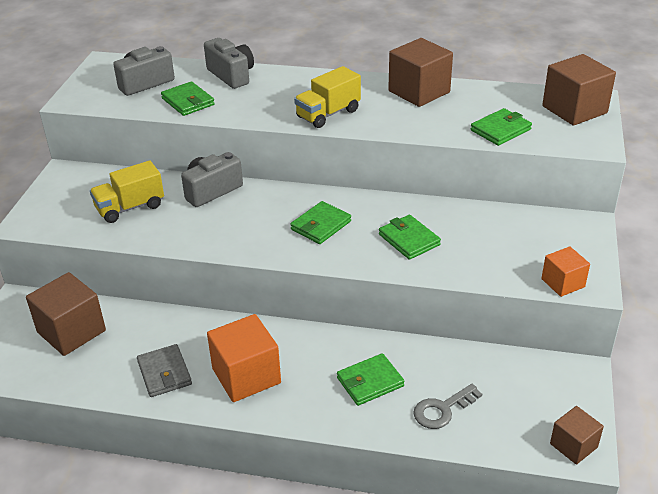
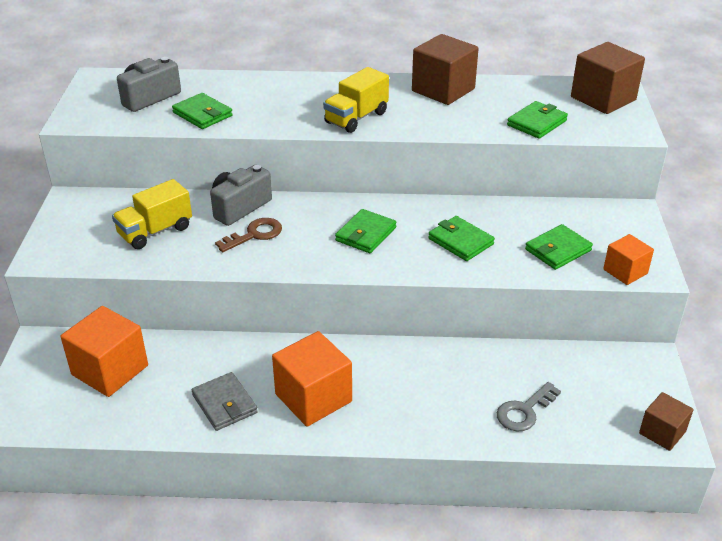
camera: 10 degrees left, 0 degrees up
brown cube [26,272,106,356] -> orange cube [61,306,148,397]
grey camera [204,38,254,89] -> none
green wallet [337,353,405,406] -> green wallet moved to [525,224,593,270]
none -> brown key [215,218,282,252]

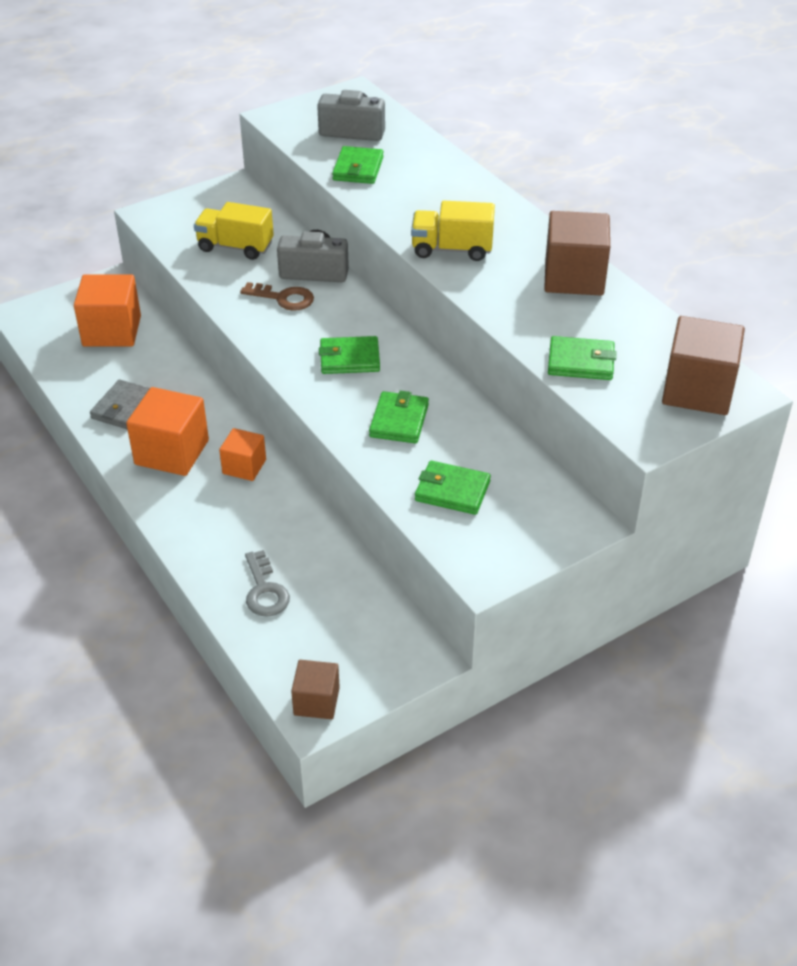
camera: 55 degrees right, 5 degrees up
grey key [497,382,561,432] -> grey key turned 120 degrees counterclockwise [245,550,290,617]
orange cube [603,234,654,285] -> orange cube moved to [219,428,266,481]

